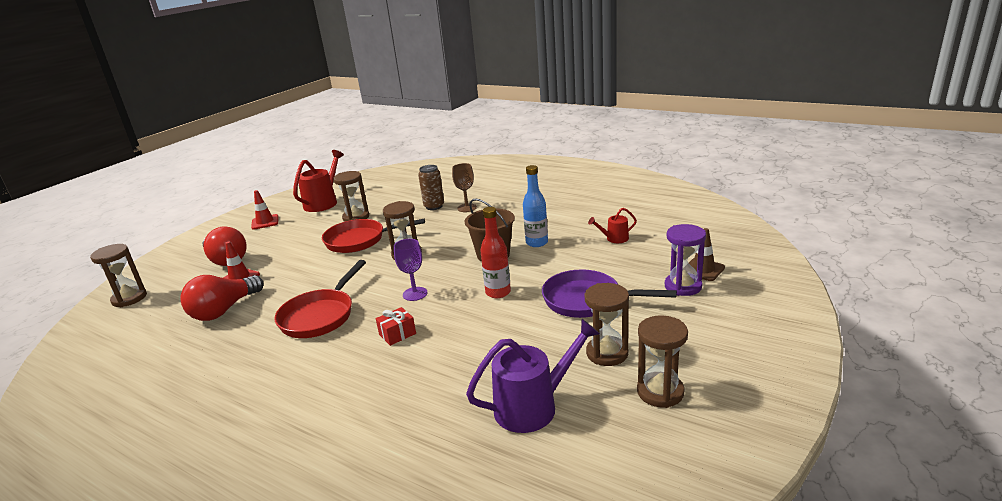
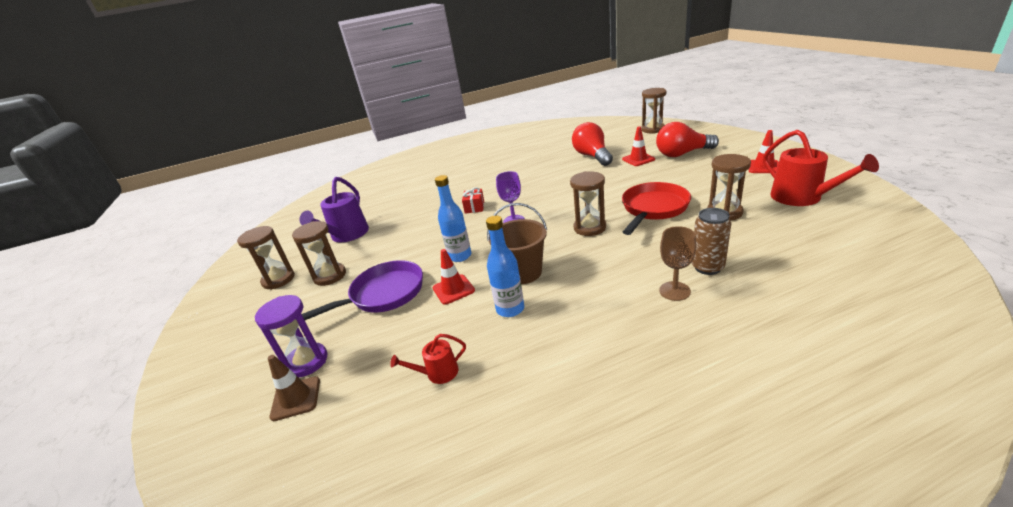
camera: 130 degrees right, 5 degrees up
red pan [274,260,366,338] -> none
red bottle [480,207,511,298] -> blue bottle [435,175,471,262]
red watering can [588,208,637,243] -> red watering can turned 135 degrees counterclockwise [390,334,466,384]
none -> red traffic cone [433,249,475,305]

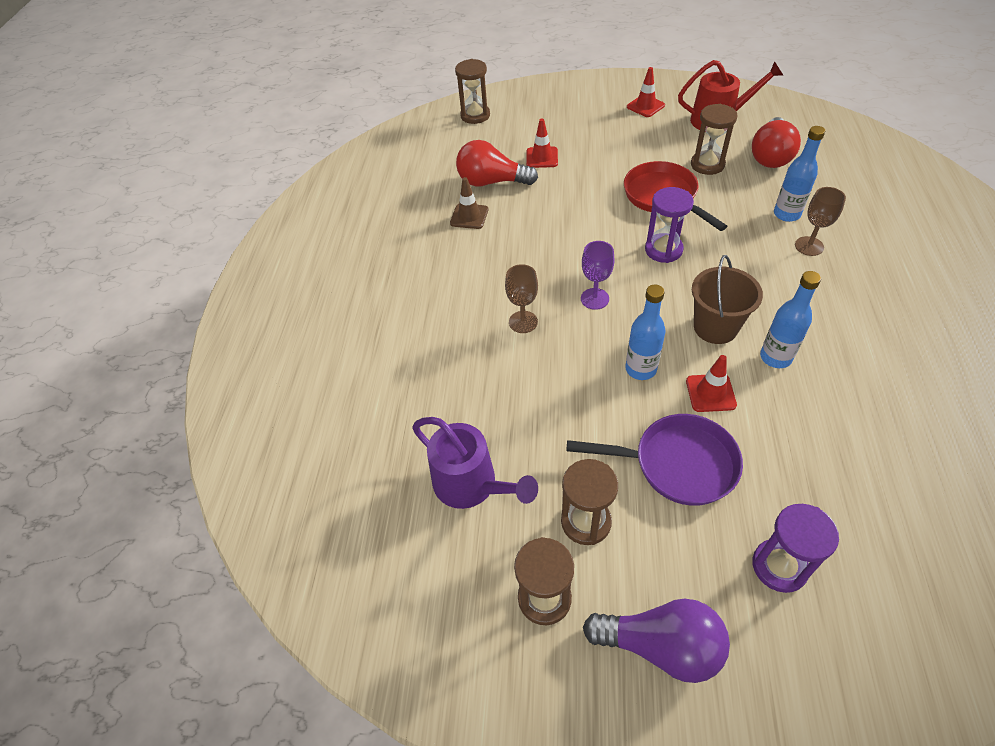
camera: 65 degrees left, 20 degrees up
brown traffic cone [268,355,320,421] -> brown traffic cone moved to [450,177,489,229]
purple pan [302,260,423,320] -> purple pan turned 105 degrees clockwise [566,414,743,506]
red watering can [390,334,466,384] -> none
red gift [462,187,484,214] -> brown goblet [505,264,538,333]
brown hourglass [570,171,606,236] -> purple hourglass [645,187,694,263]
red light bulb [656,122,719,157] -> red light bulb moved to [752,117,801,168]
brown can [692,208,731,275] -> blue bottle [774,126,825,222]
none -> purple light bulb [583,599,730,683]

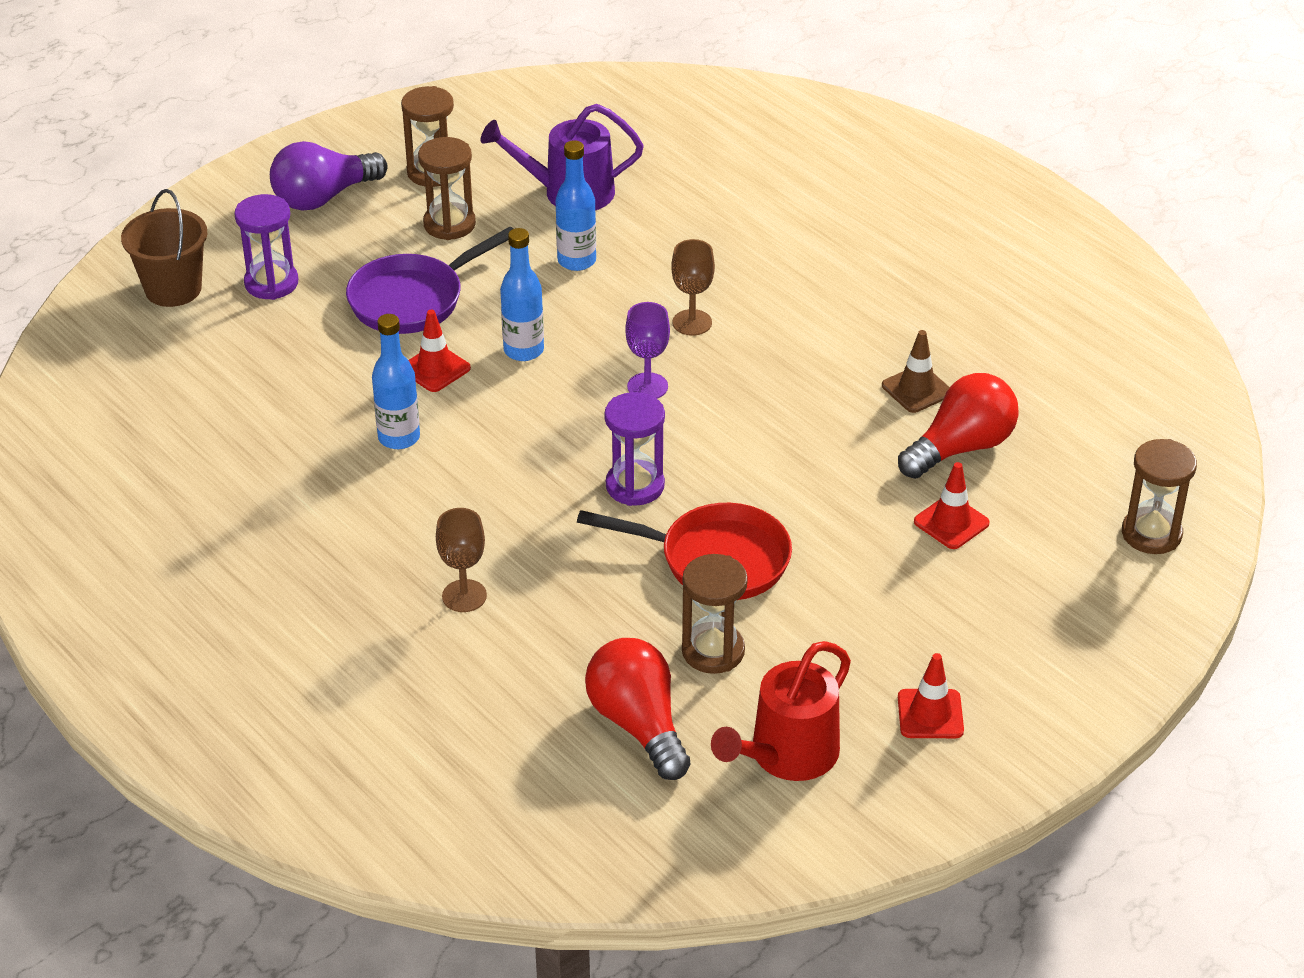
camera: 130 degrees right, 10 degrees down
brown bucket [692,255,763,344] -> brown bucket moved to [121,189,207,307]
blue bottle [774,126,825,222] -> blue bottle moved to [556,140,596,271]

